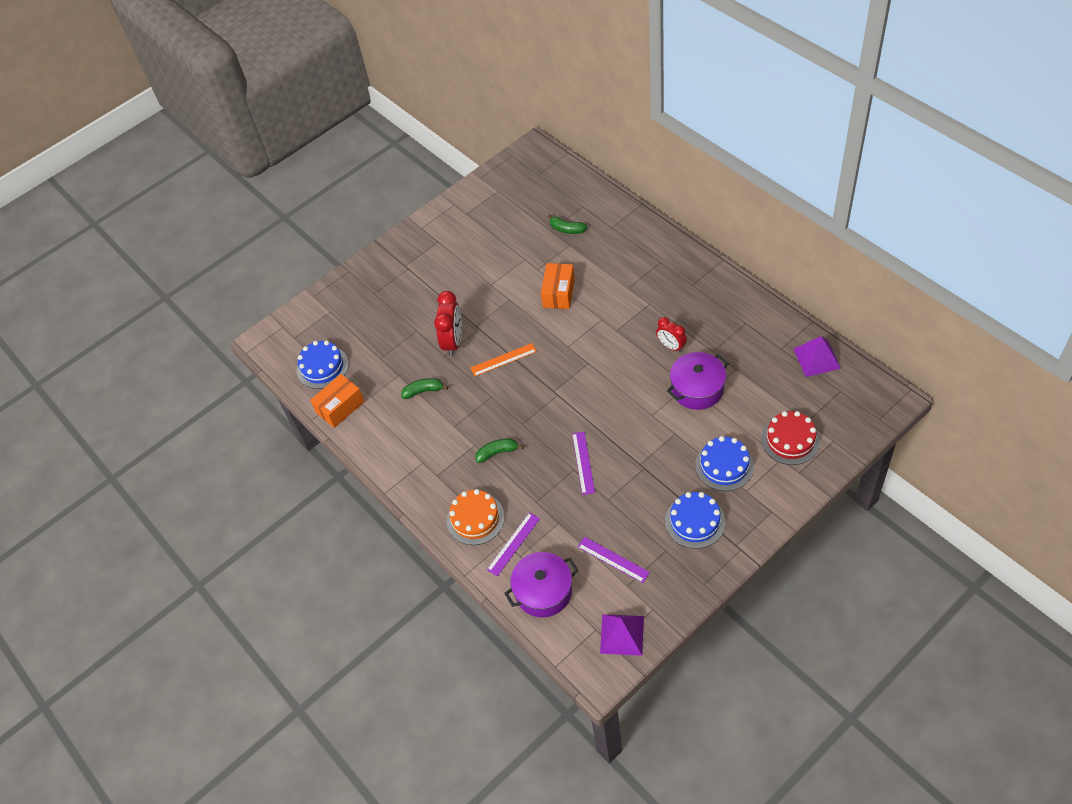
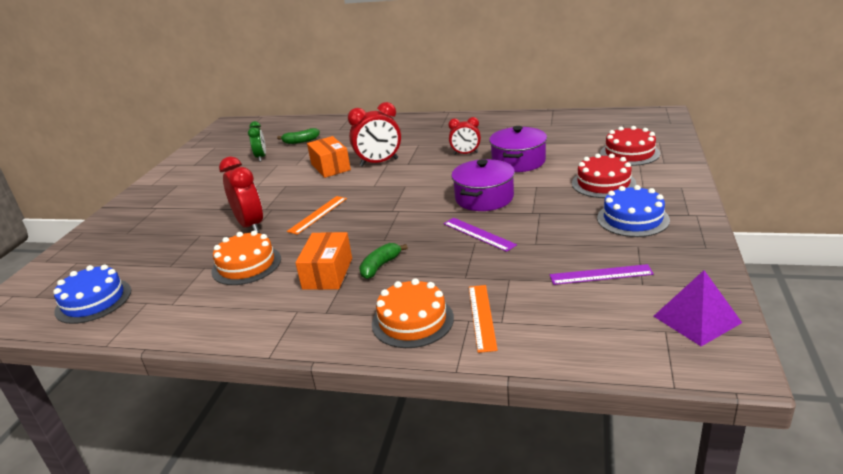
camera: 40 degrees left, 25 degrees down
orange box [310,374,365,428] -> orange box moved to [295,232,352,290]
green banana [401,378,448,399] -> orange cake [211,231,281,285]
purple ruler [487,512,540,576] -> orange ruler [469,285,498,353]
purple pot [504,552,579,617] -> purple pot moved to [451,159,515,211]
blue cake [695,436,754,491] -> red cake [572,154,636,198]
purple pyramid [793,336,841,377] -> none
none -> green clock [248,121,266,161]
none -> red clock [348,102,401,167]

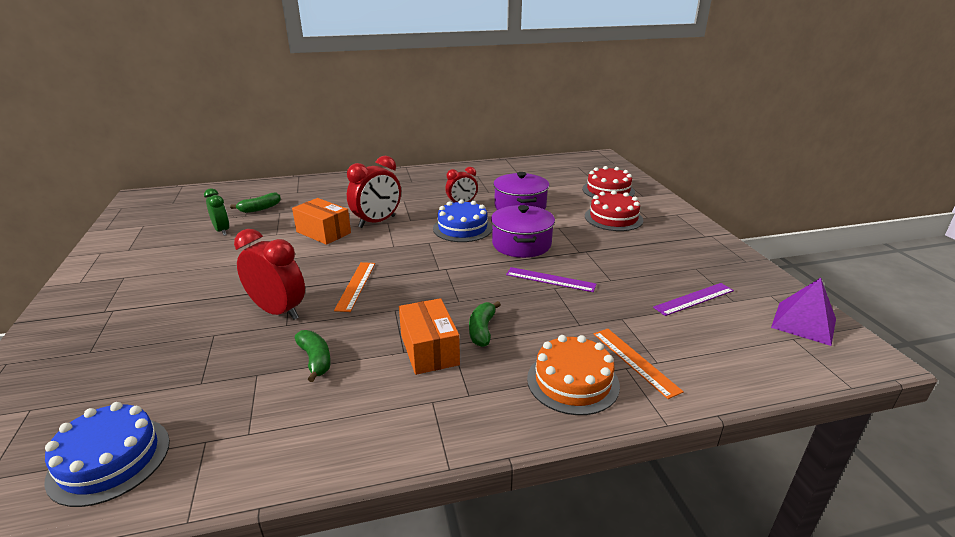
camera: 30 degrees left, 0 degrees up
orange cake [211,231,281,285] -> green banana [295,330,331,382]
blue cake [597,185,670,237] -> blue cake moved to [433,199,492,242]

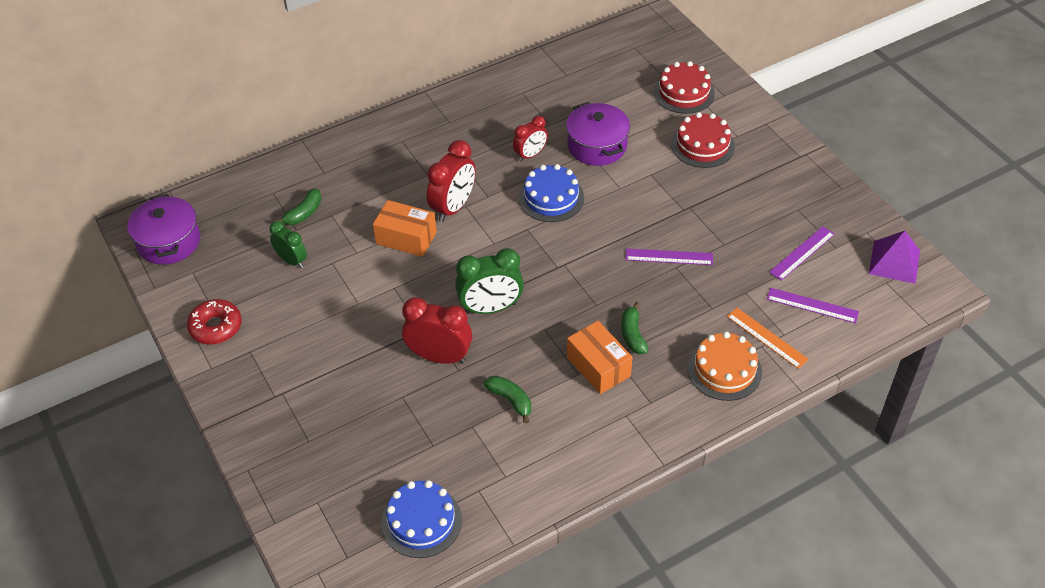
camera: 15 degrees left, 20 degrees up
orange ruler [334,262,375,312] -> green clock [455,248,524,314]
purple pot [491,205,555,258] -> purple pot moved to [128,194,200,264]
none -> red donut [187,299,242,345]
none -> purple ruler [767,288,859,323]

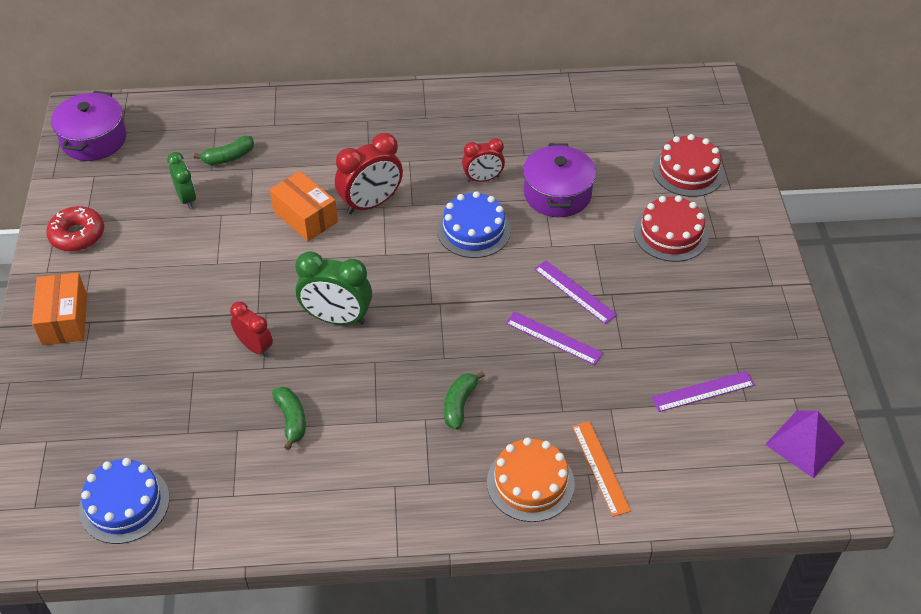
camera: 25 degrees right, 0 degrees up
red clock [402,297,472,364] -> red clock [230,302,273,357], size x0.63
orange box [567,321,633,394] -> orange box moved to [32,273,87,345]
purple ruler [767,288,859,323] -> purple ruler moved to [534,260,617,324]

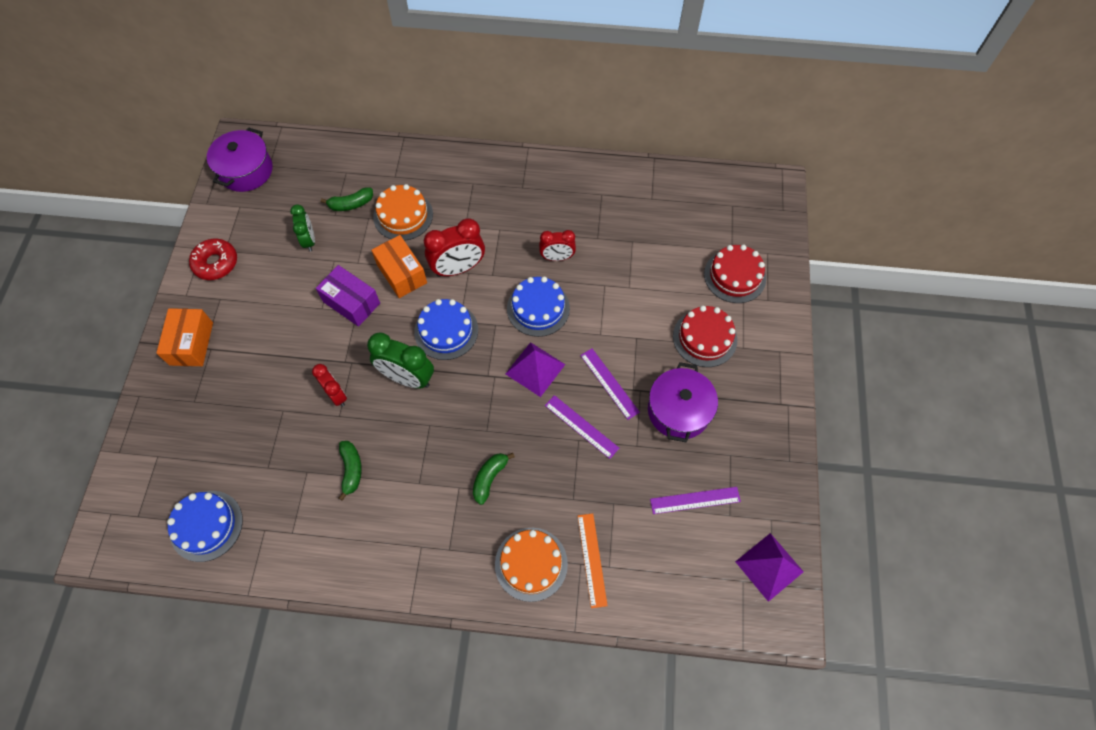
camera: 10 degrees right, 15 degrees up
purple pot [523,143,596,217] -> purple pot moved to [648,362,718,442]
none -> purple box [316,265,380,327]
none -> orange cake [373,184,433,241]
none -> blue cake [414,299,478,360]
none -> purple pyramid [506,342,566,397]

